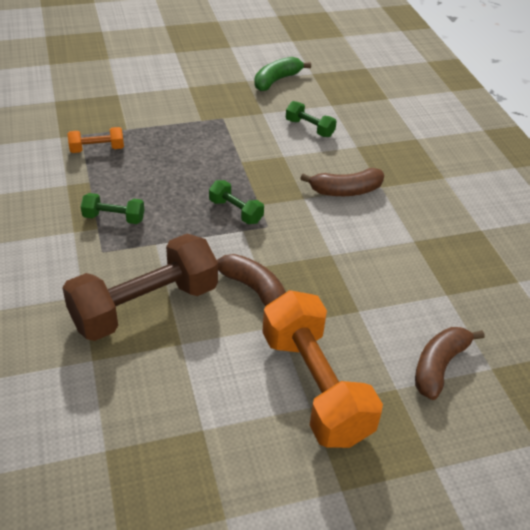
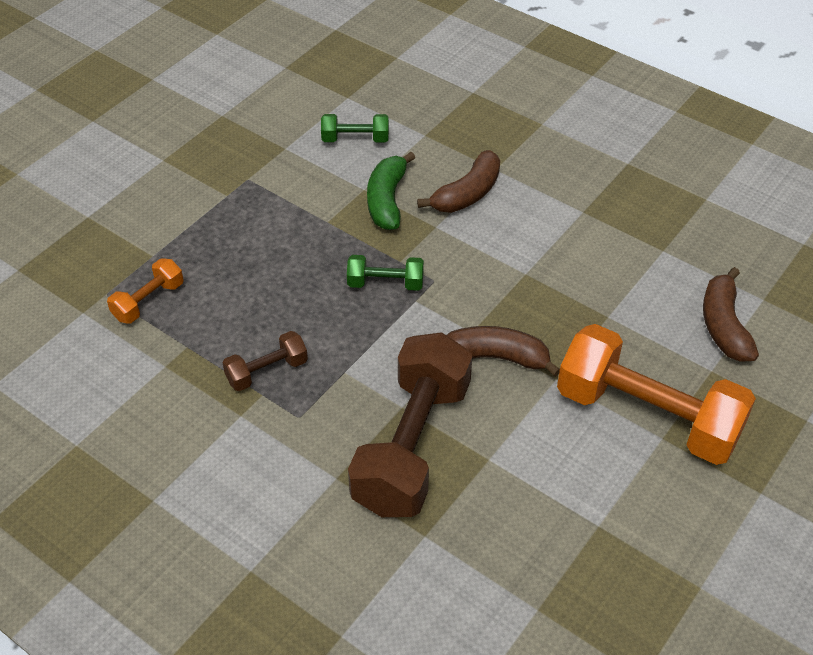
camera: 35 degrees left, 5 degrees up
green dumbbell [81,193,144,224] -> brown dumbbell [222,331,308,391]
green banana [254,57,311,91] -> green banana moved to [367,152,415,230]

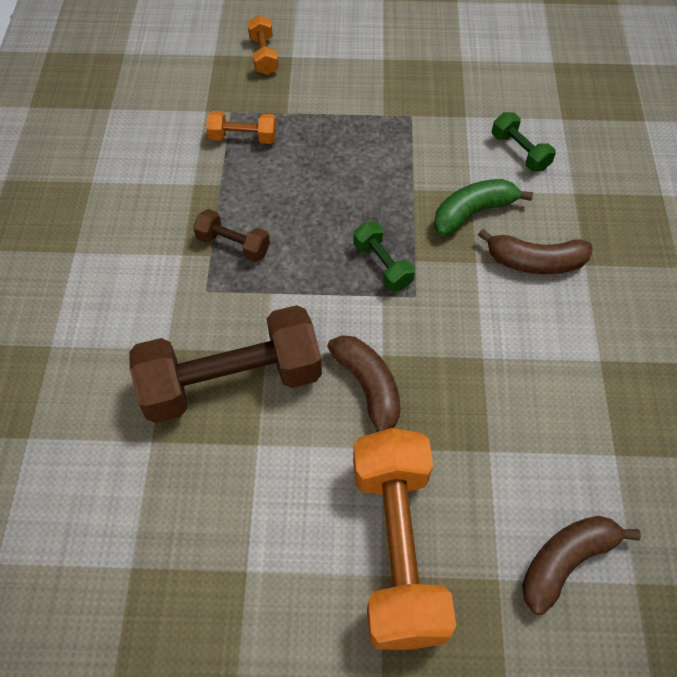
camera: 55 degrees right, 10 degrees up
none -> orange dumbbell [247,15,279,75]

